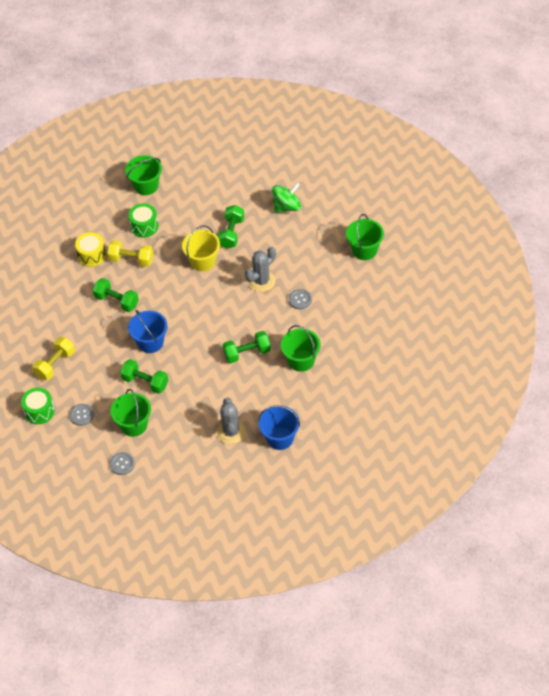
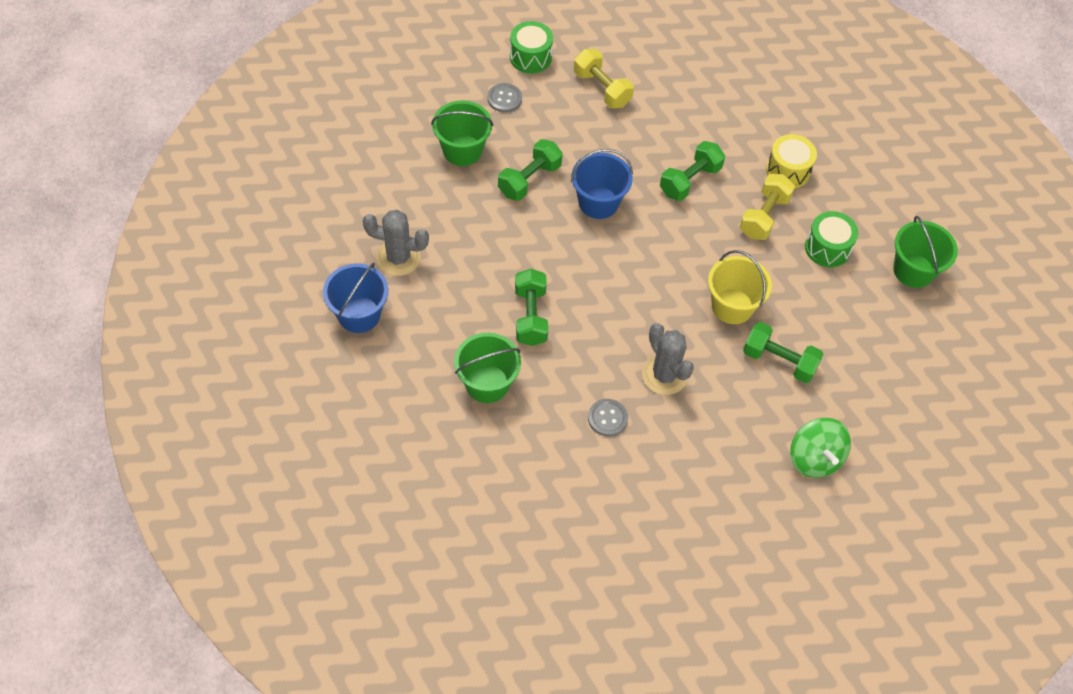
camera: 100 degrees right, 5 degrees up
grey button [110,452,135,475] -> none
green bucket [346,214,384,260] -> none

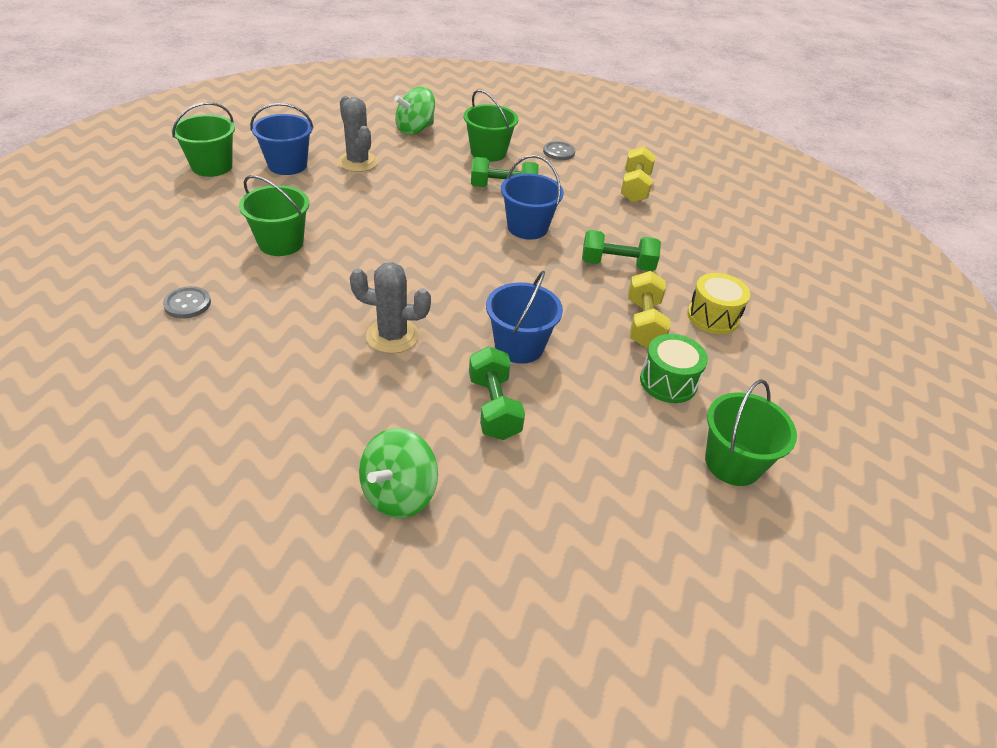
camera: 50 degrees right, 15 degrees down
green drum [510,21,553,73] -> none
green dumbbell [515,269,548,346] -> none
grey button [588,399,628,437] -> grey button moved to [163,286,211,319]
grey cactus [642,323,694,395] -> grey cactus turned 75 degrees clockwise [350,262,431,354]
yellow bucket [708,250,772,324] -> blue bucket [486,271,563,364]
yellow dumbbell [740,174,795,240] -> yellow dumbbell turned 75 degrees counterclockwise [628,271,671,348]
none -> green bucket [171,102,235,177]
none -> green spinning top [395,87,435,135]

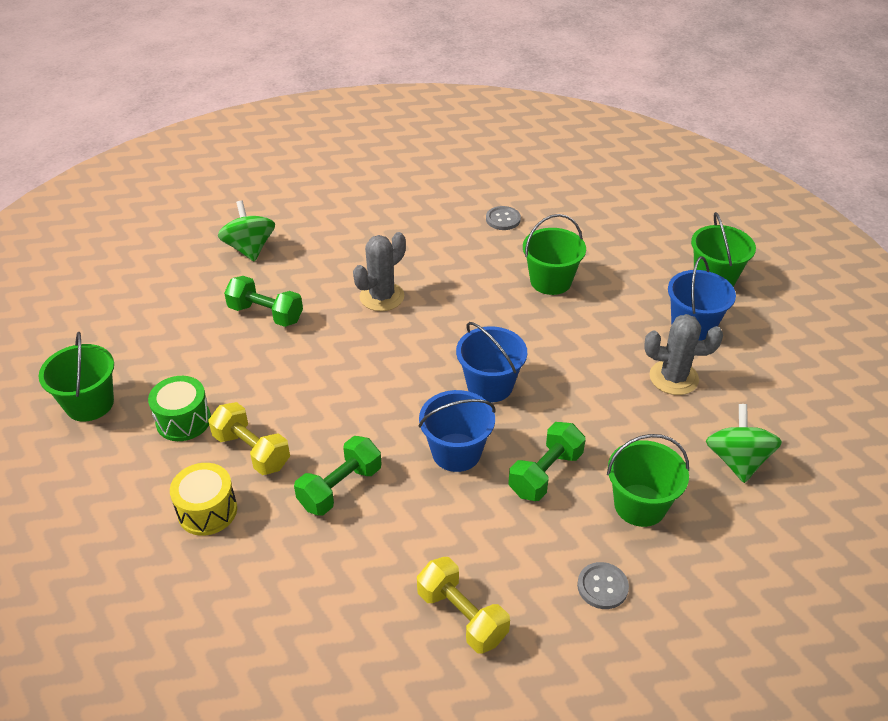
camera: 130 degrees right, 0 degrees up
blue bucket [486,271,563,364] -> blue bucket moved to [456,322,527,402]

